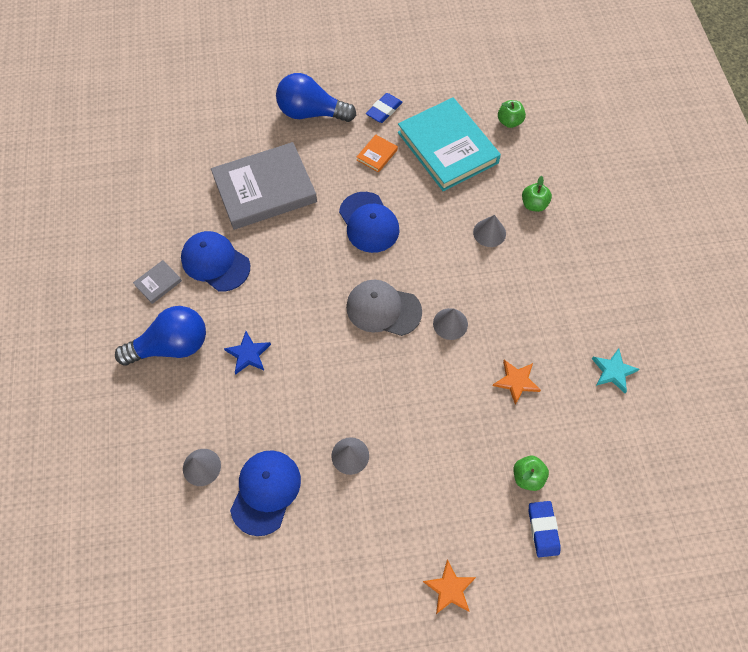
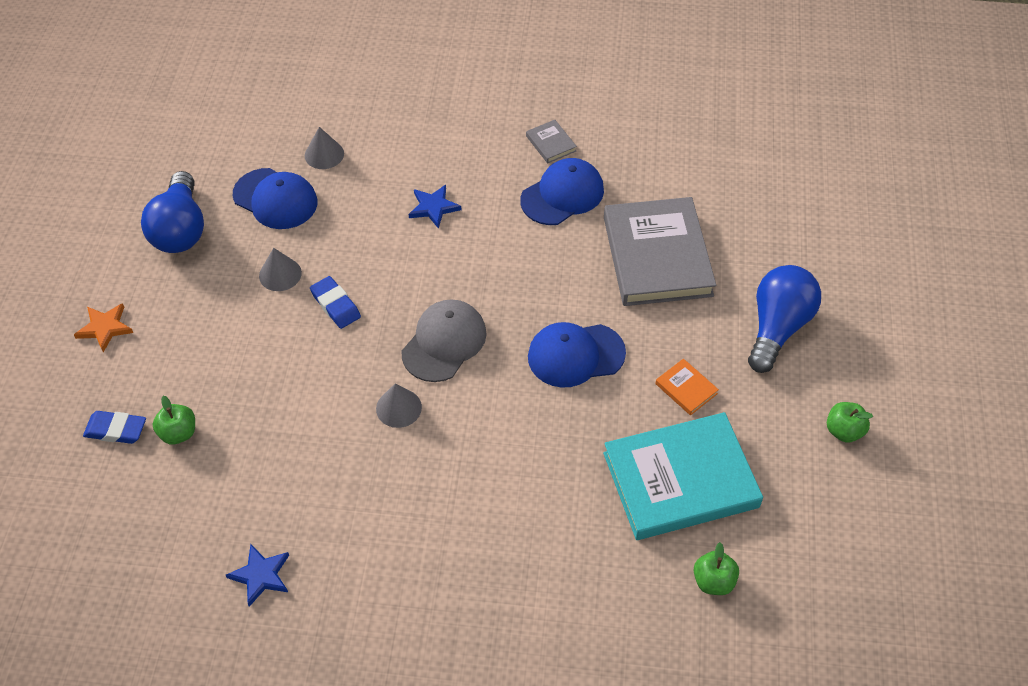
camera: 105 degrees right, 10 degrees down
blue light bulb [115,306,206,366] -> blue light bulb moved to [141,171,204,253]
blue eraser [366,93,403,123] -> blue eraser moved to [310,276,361,329]
grey cone [473,215,506,247] -> none
orange star [493,360,541,405] -> none
green apple [522,176,552,212] -> green apple moved to [827,402,873,443]
turquoise star [592,348,640,393] -> blue star [226,544,289,607]

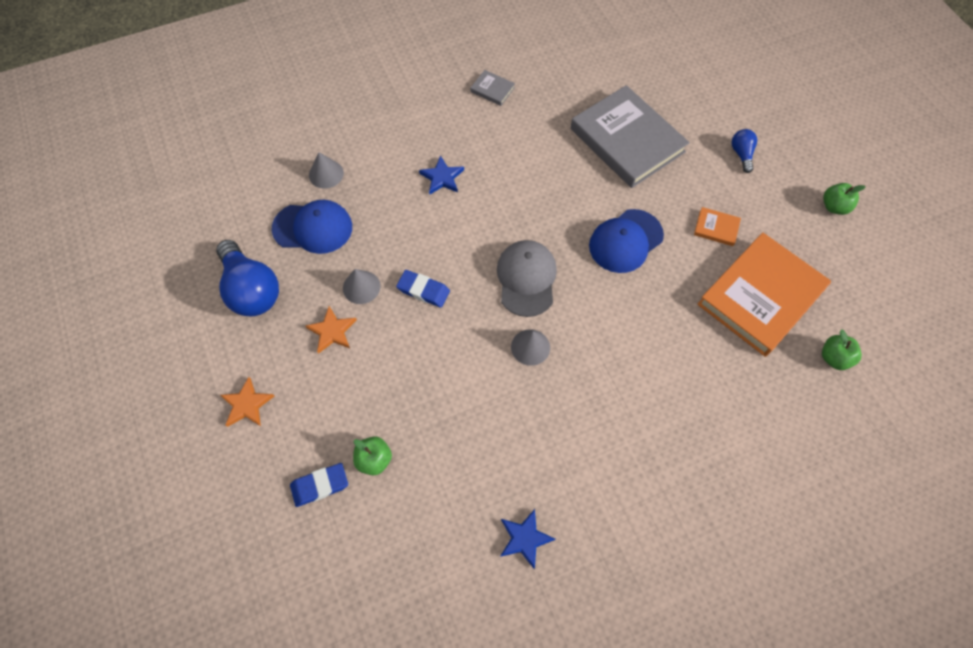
camera: 30 degrees left, 10 degrees up
blue cap [520,158,604,225] -> none
turquoise book [603,412,763,540] -> orange book [697,232,831,357]
blue light bulb [748,265,821,373] -> blue light bulb [731,129,757,173], size x0.49
none -> orange star [306,306,357,354]

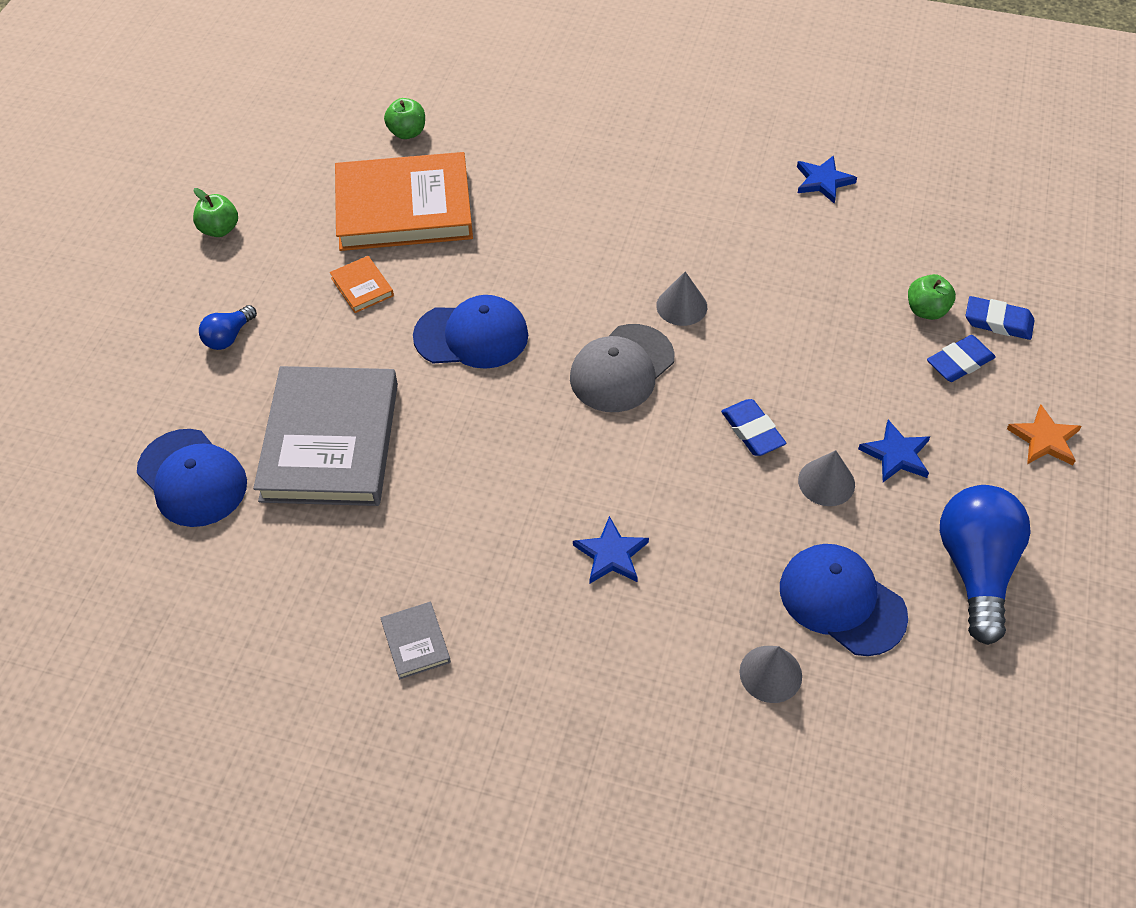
camera: 140 degrees left, 10 degrees down
orange star [306,306,357,354] -> blue star [858,420,930,482]
none -> blue cap [137,429,247,527]
none -> blue eraser [927,335,996,382]

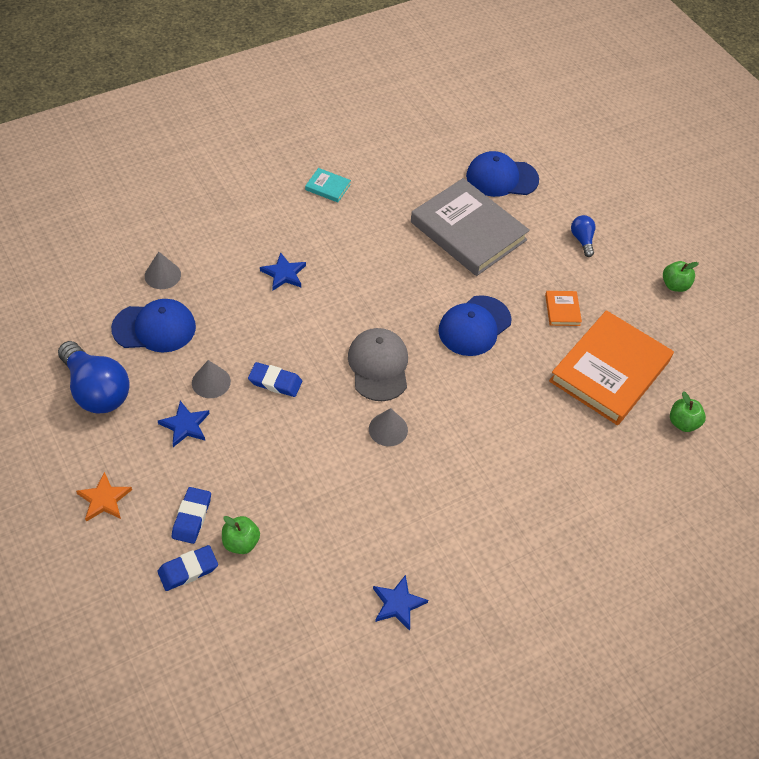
camera: 130 degrees right, 0 degrees up
orange book [330,256,394,313] -> orange book turned 75 degrees clockwise [545,291,582,326]
grey book [380,602,451,680] -> turquoise book [305,168,351,202]

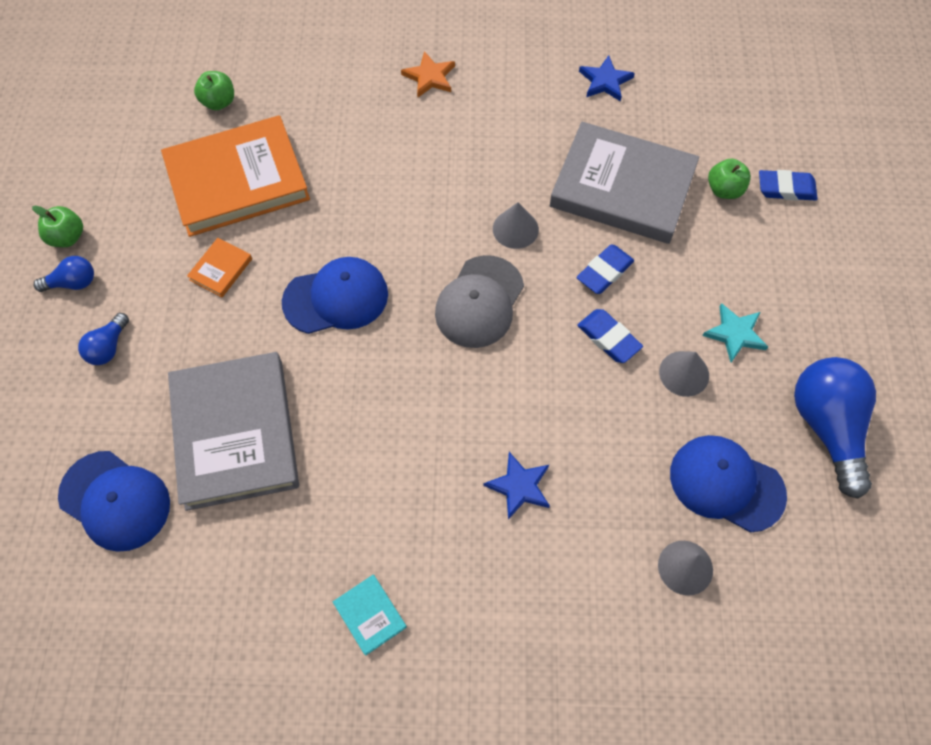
camera: 145 degrees left, 10 degrees up
orange star [76,472,132,522] -> orange star moved to [401,51,455,97]
blue star [158,401,210,447] -> turquoise star [702,303,768,362]
blue eraser [172,487,211,544] -> blue eraser moved to [576,244,634,294]
none -> blue light bulb [34,256,94,292]
none -> grey book [550,122,699,244]

